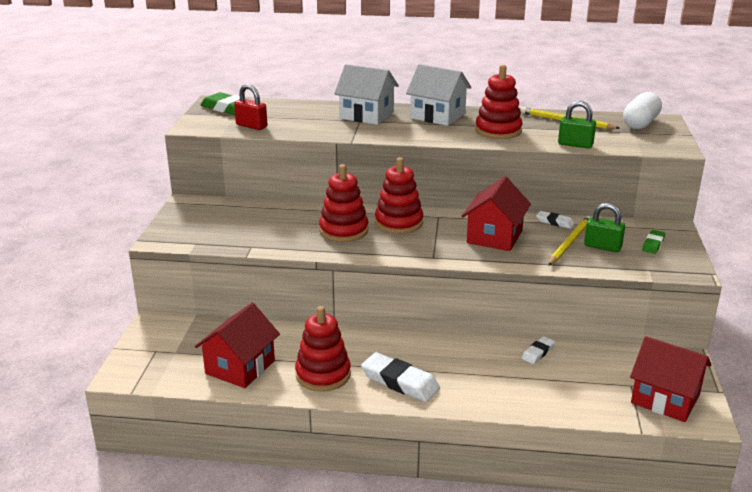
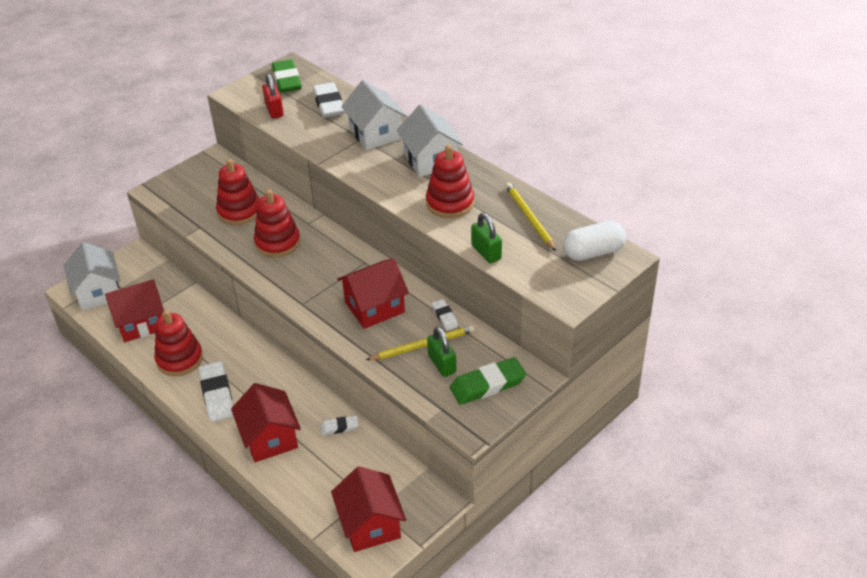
camera: 40 degrees right, 15 degrees up
red stacking toy [375,157,423,234] -> red stacking toy moved to [216,159,259,225]
green eraser [642,230,665,254] -> green eraser [450,357,526,405], size x1.85
none -> white house [64,242,121,310]
none -> red house [231,383,301,462]
none -> white eraser [313,82,345,118]

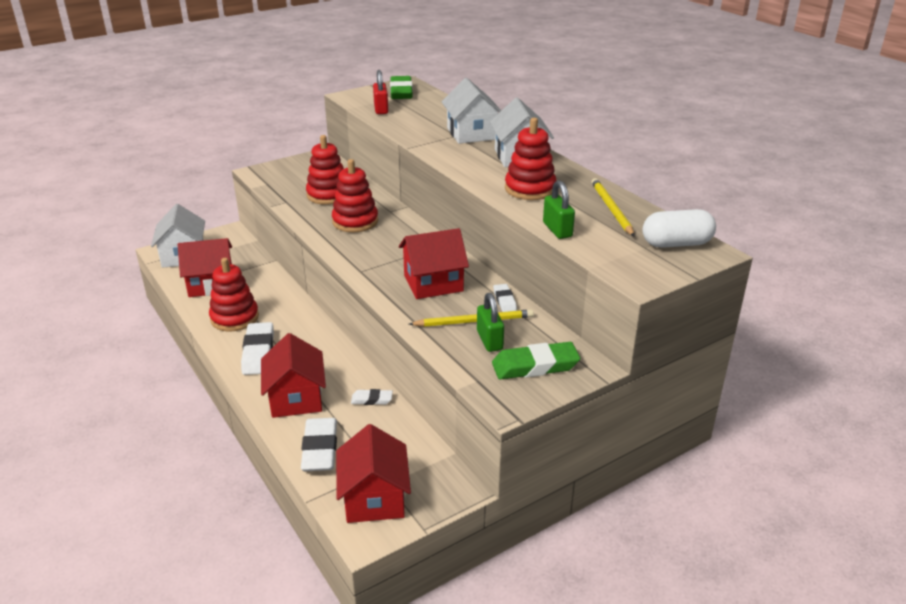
camera: 10 degrees right, 10 degrees down
white eraser [313,82,345,118] -> white eraser moved to [301,418,337,471]

